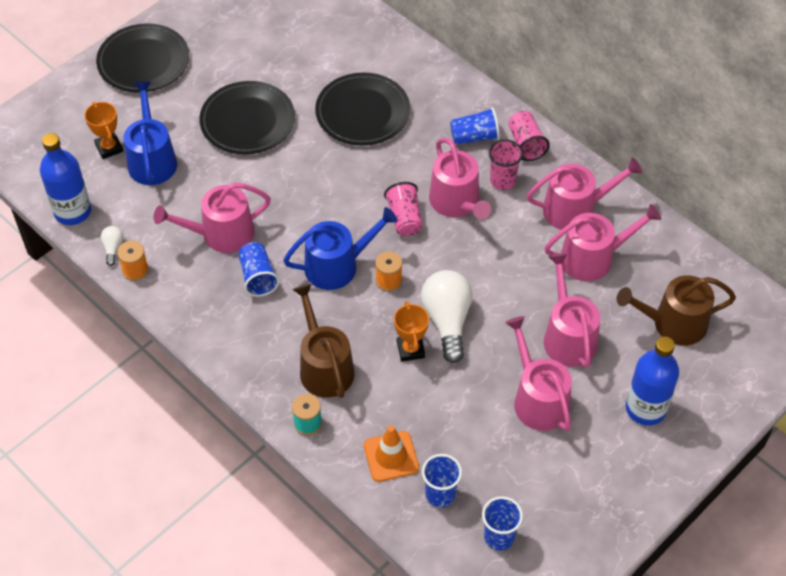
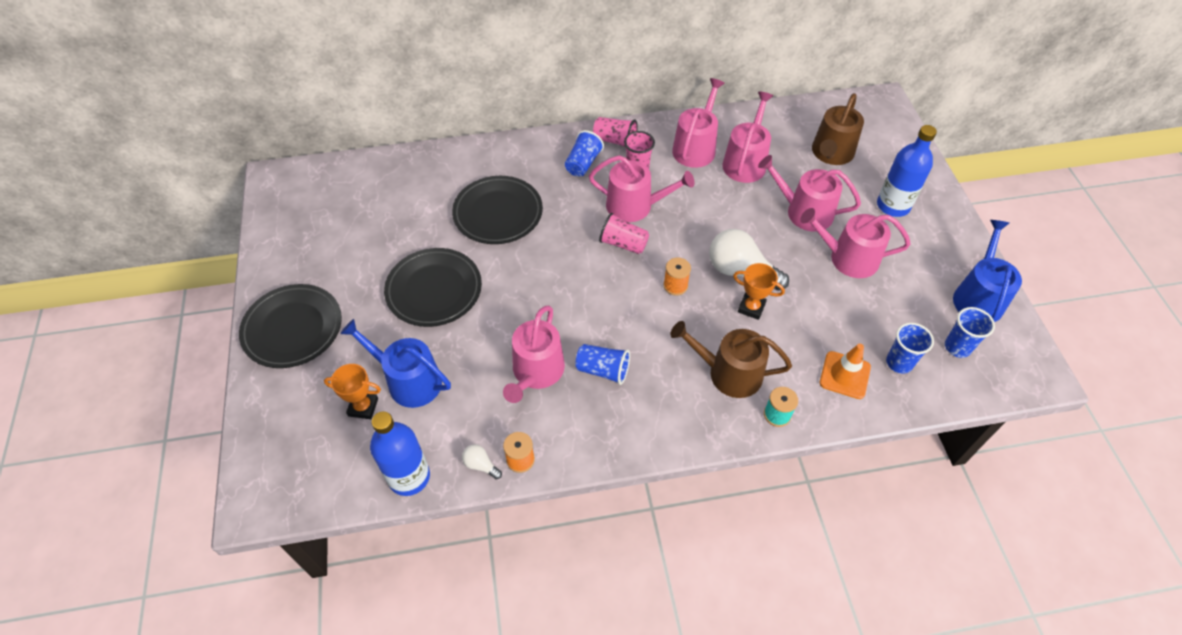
camera: 55 degrees left, 0 degrees up
blue watering can [283,207,398,290] -> blue watering can moved to [953,220,1022,322]

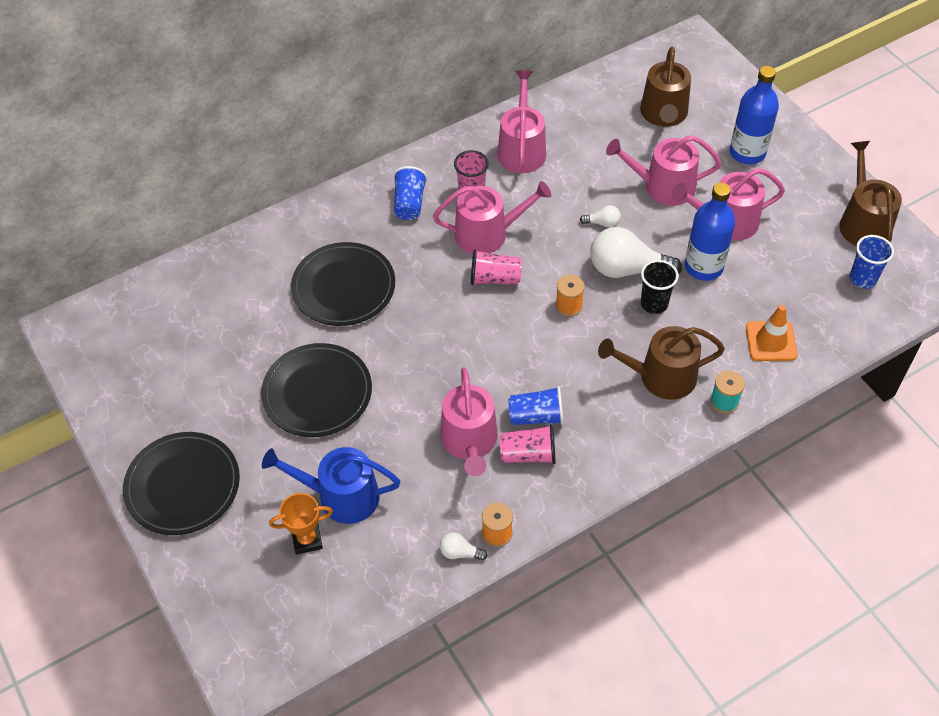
camera: 20 degrees left, 0 degrees up
blue bottle [370,412,430,496] -> blue bottle moved to [685,183,735,281]
pink cup [593,117,638,147] -> pink cup moved to [500,424,556,464]
pink watering can [722,92,773,183] -> none
orange trophy [733,263,785,320] -> black cup [641,260,679,314]
blue cup [886,323,934,374] -> none
blue watering can [953,220,1022,322] -> brown watering can [839,141,902,246]
none -> white light bulb [580,205,621,228]

